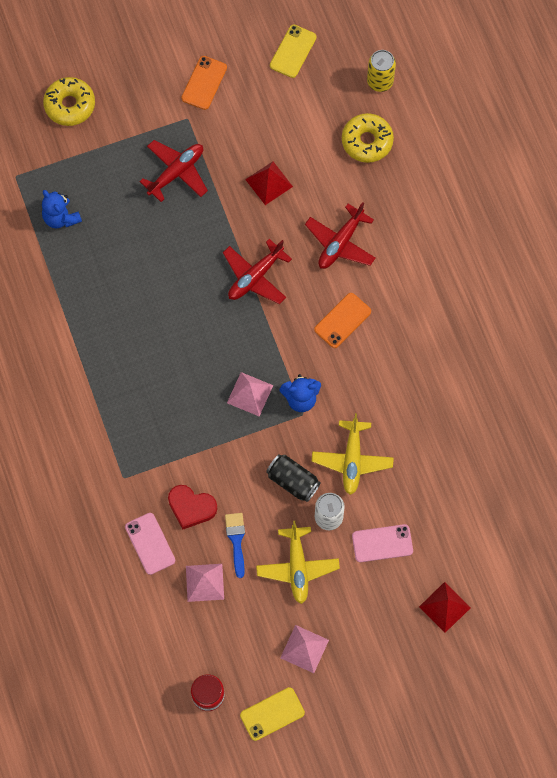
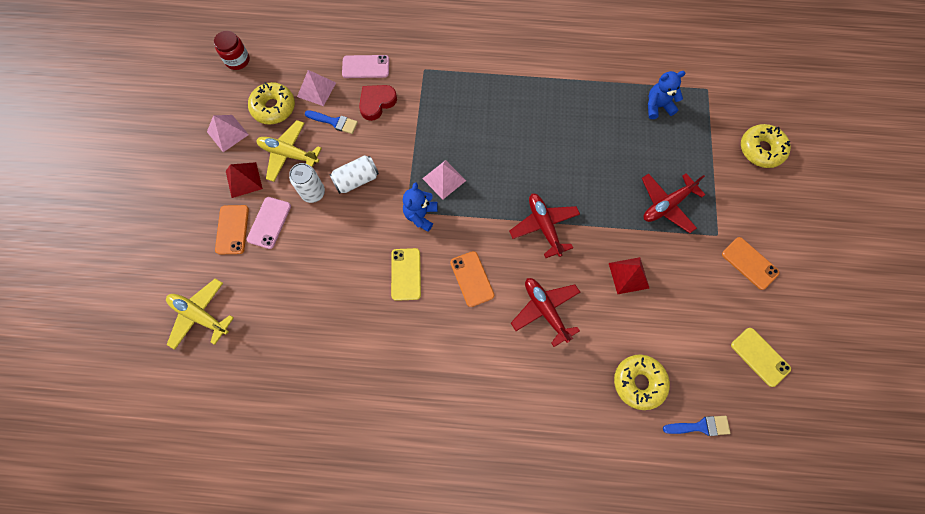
camera: 115 degrees right, 0 degrees up
red plane [139,140,208,202] -> red plane turned 75 degrees clockwise [642,173,706,233]
yellow phone [240,687,305,741] -> yellow phone moved to [391,248,421,301]
black can [266,454,321,502] -> white can [329,155,379,194]
yellow plane [312,413,394,495] -> yellow plane moved to [166,279,234,350]
yellow can [367,50,396,92] -> blue brush [663,416,730,436]
red pyramid [419,582,471,633] -> red pyramid moved to [226,162,263,198]
none -> orange phone [215,205,249,254]
none -> yellow donut [248,82,295,125]

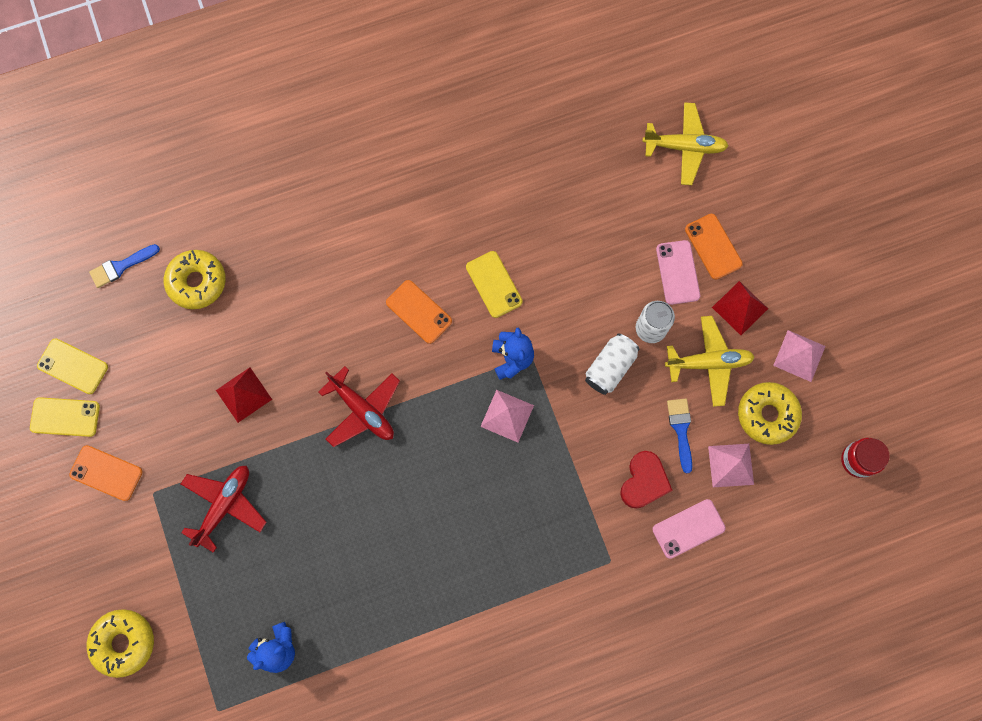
camera: 155 degrees right, 5 degrees up
blue brush [305,110,358,134] -> blue brush turned 90 degrees clockwise [667,398,692,473]
red plane [511,278,580,347] -> none
none -> yellow phone [30,397,100,437]

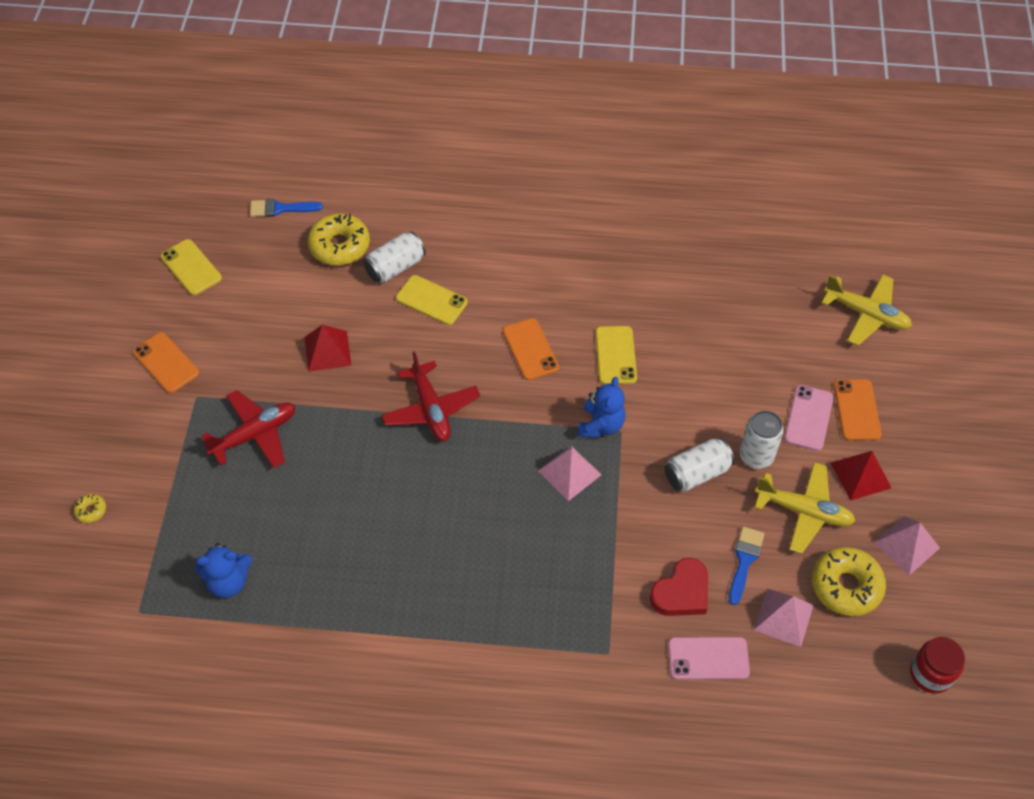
camera: 25 degrees right, 20 degrees down
yellow phone [30,397,100,437] -> yellow phone moved to [396,275,468,325]
yellow donut [87,609,154,678] -> yellow donut [74,494,106,523], size x0.45
none -> white can [364,232,426,283]

